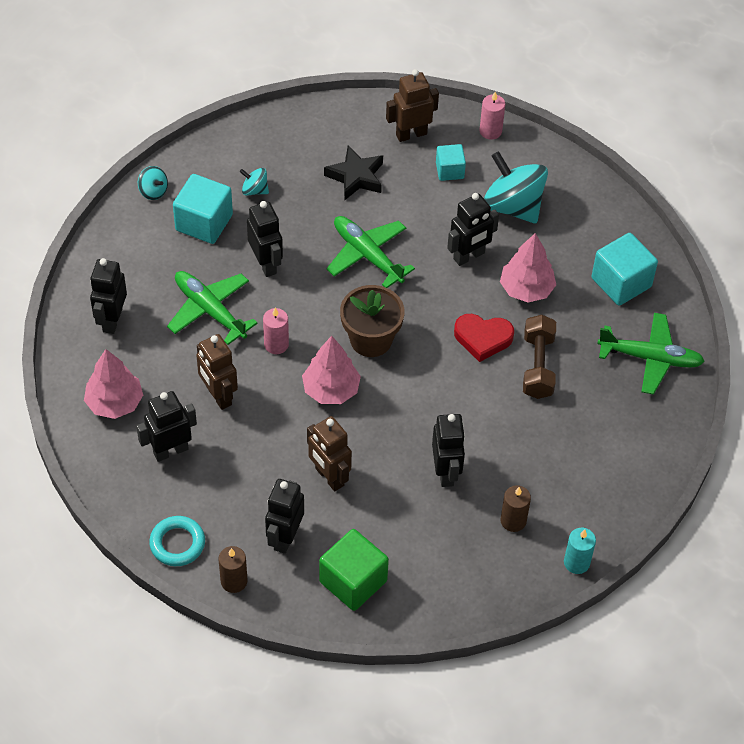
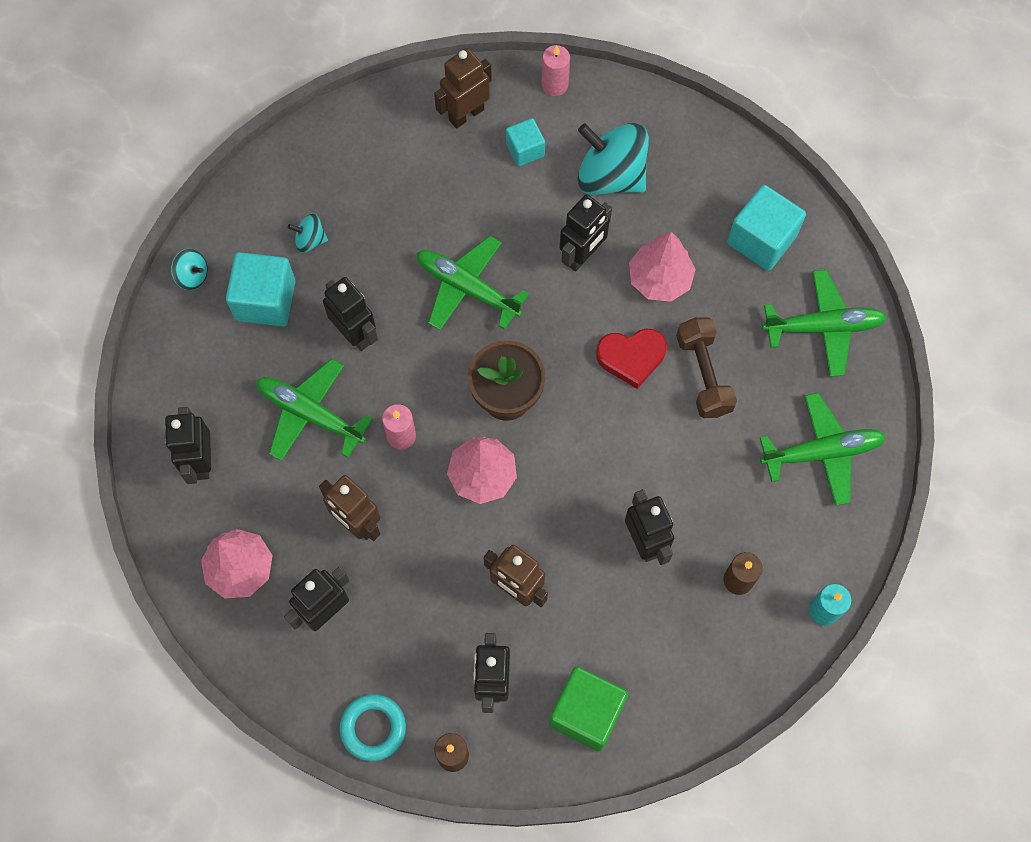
camera: 15 degrees left, 15 degrees up
black star [324,146,383,200] -> none
none -> green plane [760,393,886,506]

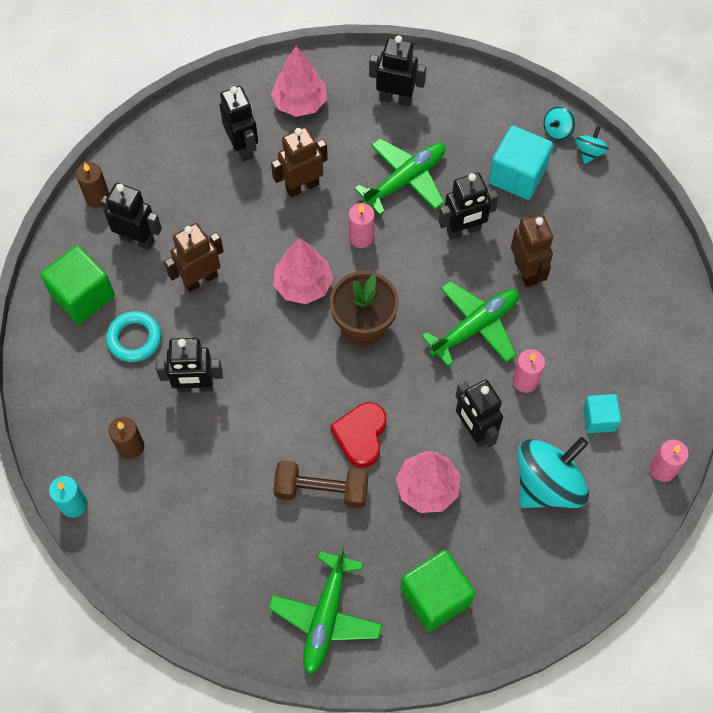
camera: 110 degrees right, 5 degrees down
turquoise spinning top [288,214,328,253] -> turquoise spinning top moved to [575,126,609,164]
turquoise ring [340,694,406,761] -> turquoise ring moved to [106,311,161,362]
brown robot [434,48,492,128] -> brown robot moved to [511,215,553,287]
turquoise cube [727,185,806,271] -> green cube [400,550,476,632]
green plane [760,393,886,506] -> none
none -> pink candle [512,349,545,393]

